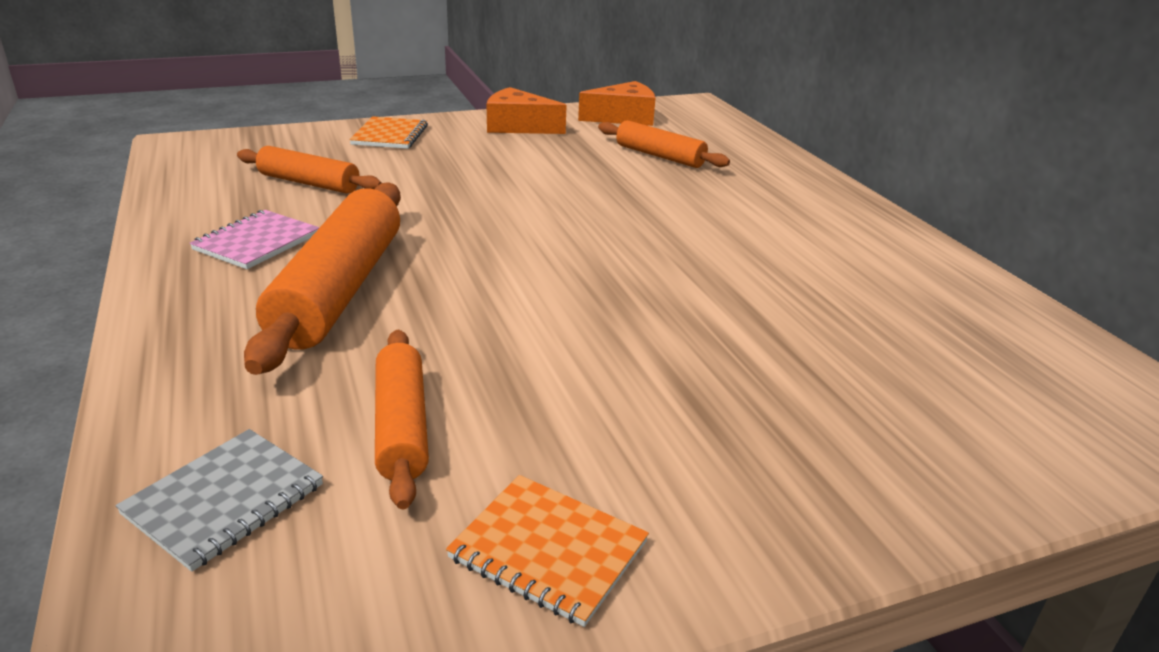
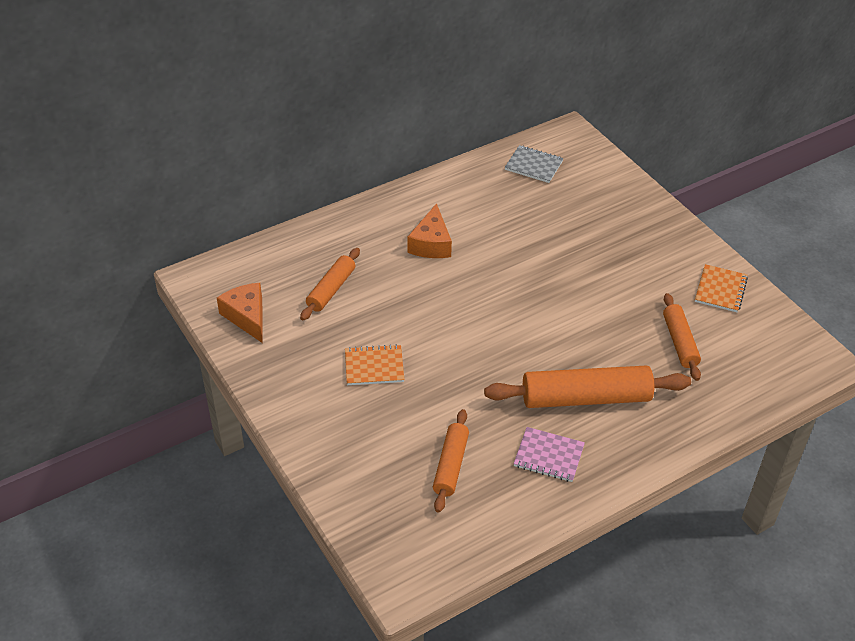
camera: 100 degrees left, 15 degrees up
grey notebook [115,429,323,572] -> grey notebook moved to [505,145,564,183]
orange notebook [349,116,428,149] -> orange notebook moved to [345,344,404,385]
orange rolling pin [375,330,429,509] -> orange rolling pin turned 75 degrees counterclockwise [663,293,701,381]
orange cheese [486,87,567,134] -> orange cheese moved to [408,203,452,258]

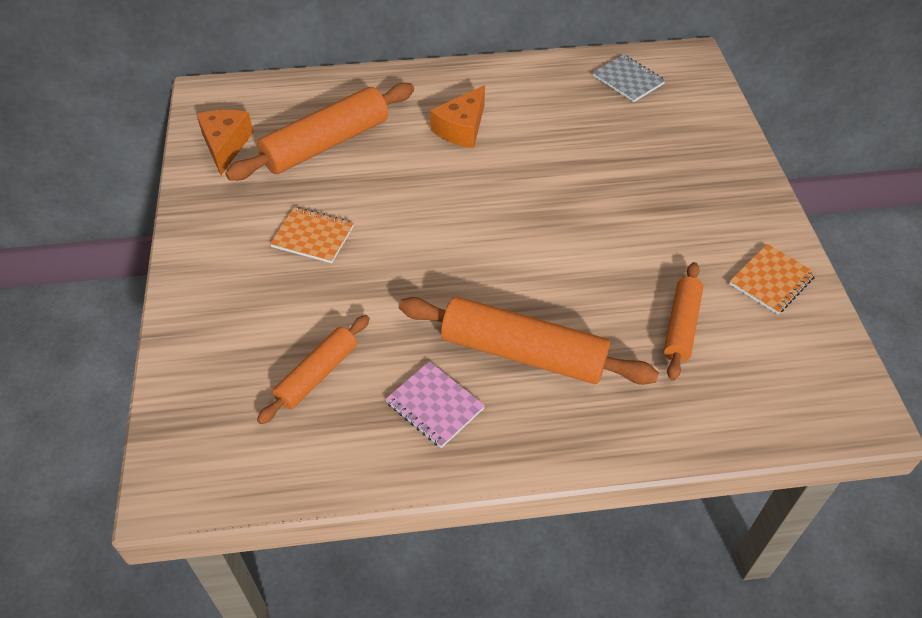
camera: 25 degrees right, 5 degrees up
orange rolling pin [300,248,360,320] -> orange rolling pin [225,83,414,181], size x1.71

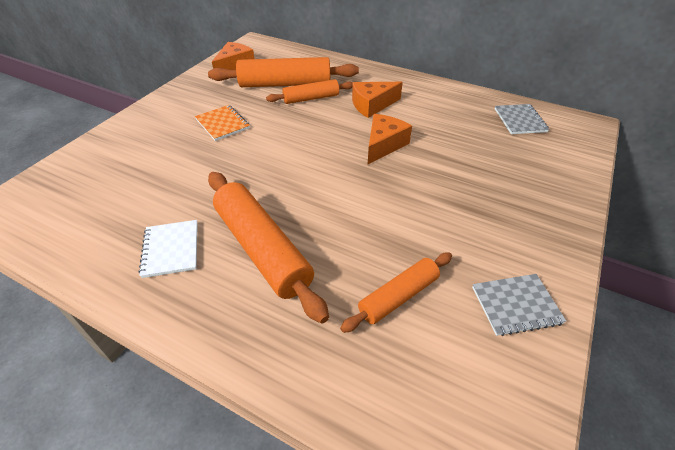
camera: 35 degrees right, 5 degrees down
orange rolling pin [257,315,370,424] -> orange rolling pin moved to [266,79,353,104]
pink notebook [385,362,485,448] -> white notebook [139,220,198,278]
orange notebook [729,244,816,314] -> grey notebook [472,274,566,336]
none -> orange cheese [367,114,412,165]

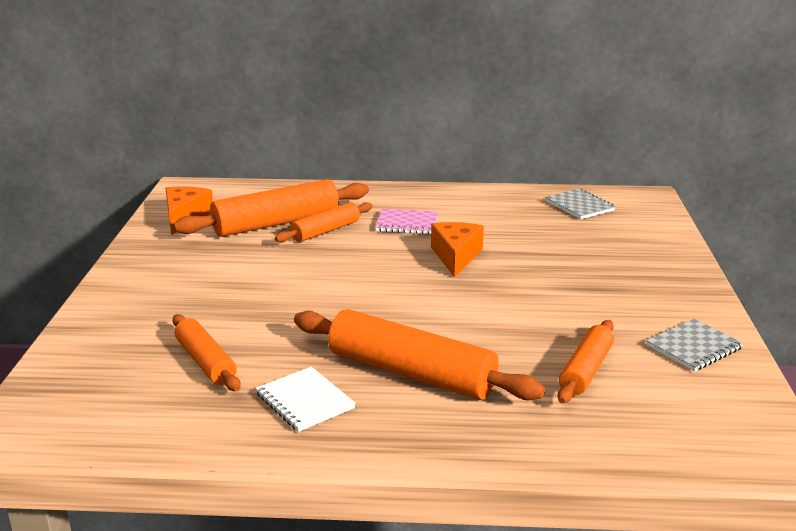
camera: 25 degrees left, 20 degrees down
orange notebook [195,105,250,141] -> none
orange cheese [352,82,403,118] -> pink notebook [375,209,438,234]
none -> orange rolling pin [173,314,241,391]

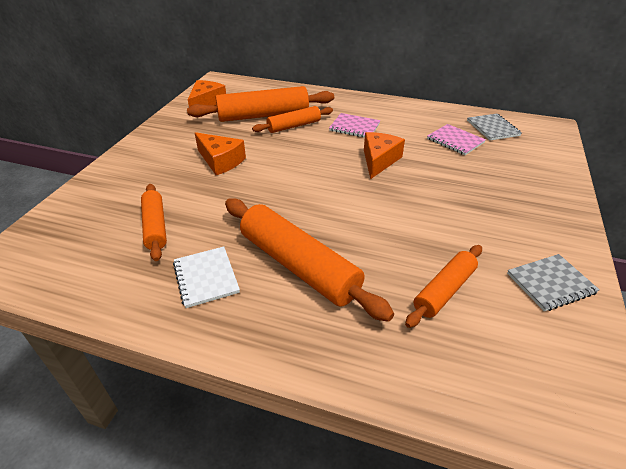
camera: 15 degrees right, 15 degrees up
none -> orange cheese [195,132,246,175]
none -> pink notebook [427,124,486,155]

